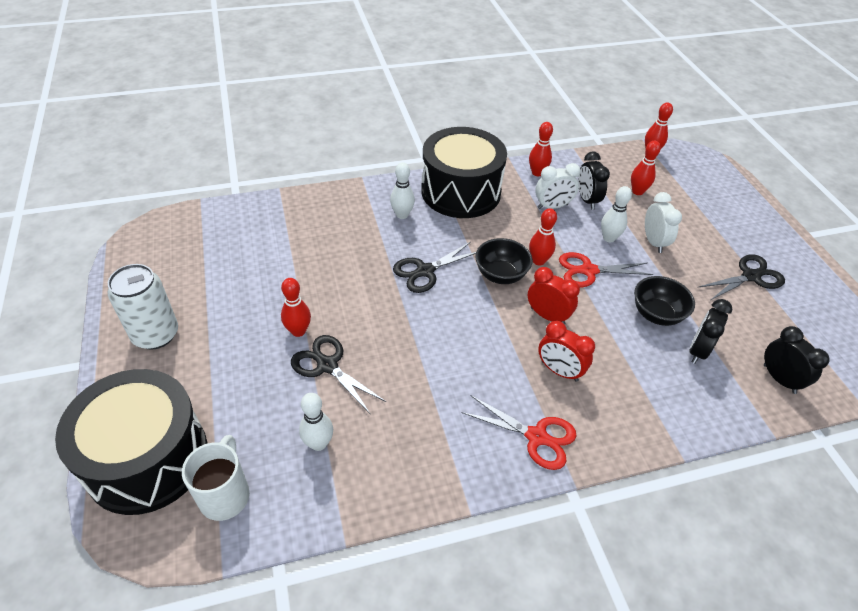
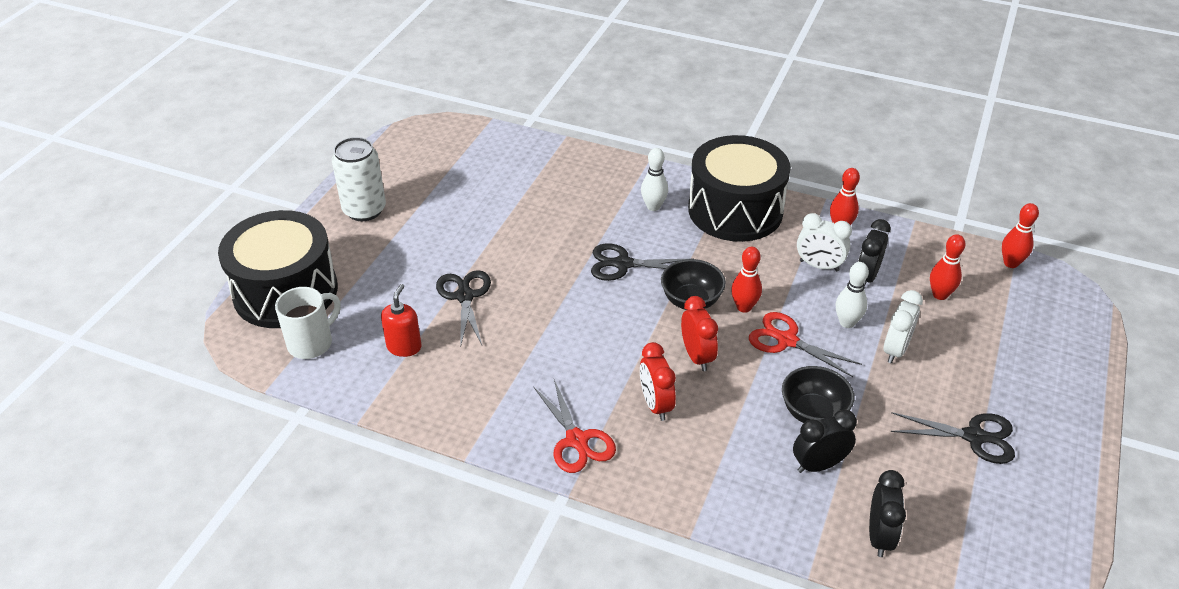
camera: 40 degrees right, 5 degrees down
red bowling pin [281,278,311,337] -> none
white bowling pin [299,393,333,451] -> red soap dispenser [381,284,422,357]

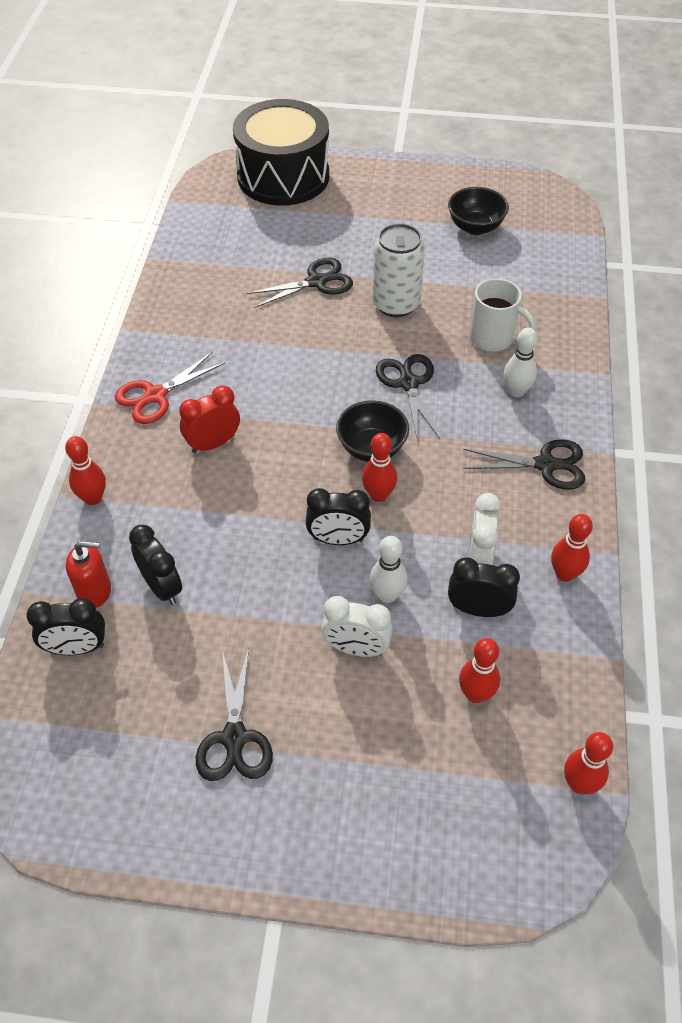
camera: 75 degrees right, 10 degrees up
white mug [275,287,340,359] -> white mug moved to [470,278,536,352]
white can [332,137,386,221] -> white can moved to [372,223,425,317]
red soap dispenser [381,284,422,357] -> red soap dispenser moved to [66,541,111,608]
red clock [681,296,718,371] -> none
black drum [688,135,791,242] -> black scissors [463,439,585,490]
red scissors [749,312,862,377] -> black clock [306,488,371,545]
black bowl [782,366,854,423] -> black bowl moved to [448,187,509,235]
none -> red bowling pin [65,436,106,505]

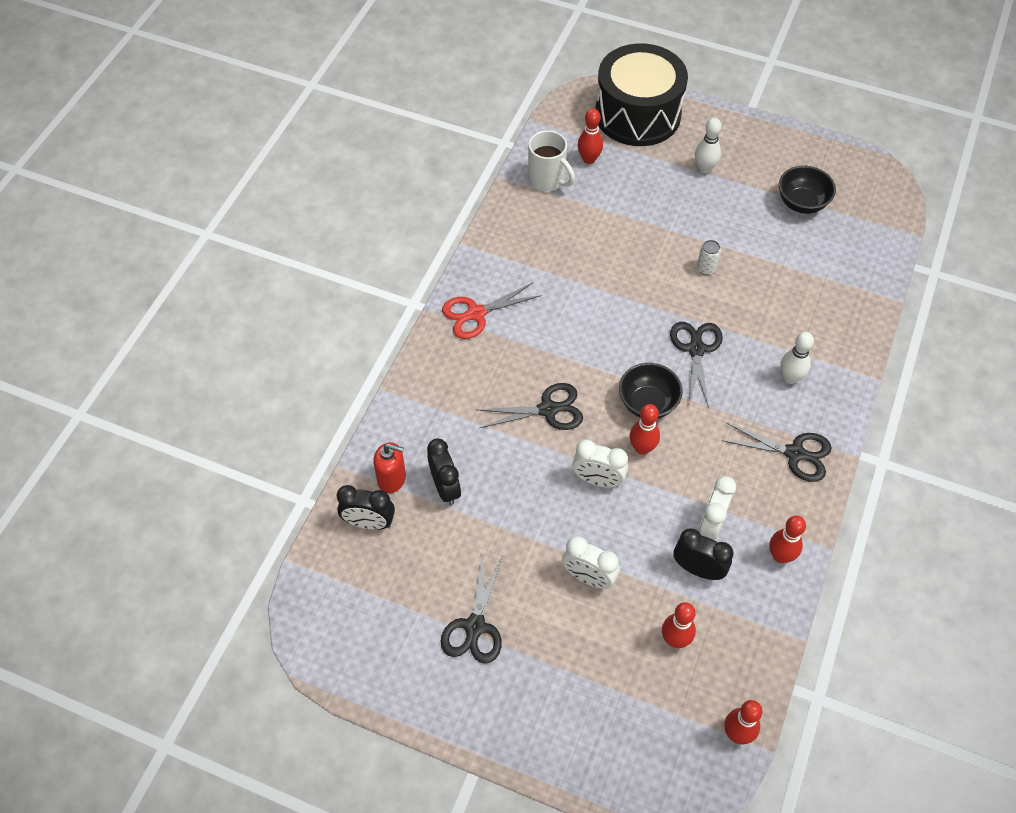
camera: 15 degrees right, 5 degrees up
red bowling pin [65,436,106,505] -> red bowling pin moved to [578,108,603,164]
red clock [179,386,240,453] -> none
black scissors [247,258,353,308] -> black scissors moved to [477,383,583,430]
black clock [306,488,371,545] -> white clock [572,440,628,488]
white bowling pin [370,536,408,603] -> white bowling pin moved to [695,118,722,173]
white can [372,223,425,317] -> white can [697,240,721,275], size x0.45
white mug [470,278,536,352] -> white mug moved to [528,130,575,191]

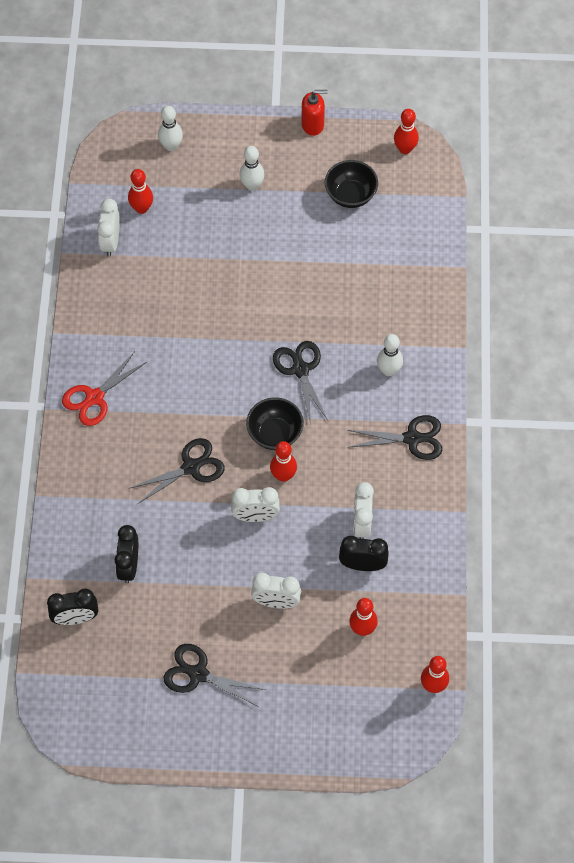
camera: 20 degrees left, 5 degrees up
red soap dispenser [373,442,406,493] -> red soap dispenser moved to [302,90,328,136]
black clock [427,439,461,505] -> black clock turned 135 degrees counterclockwise [115,525,138,583]
black scissors [441,553,503,664] -> black scissors turned 120 degrees clockwise [164,644,266,707]
white mug [528,130,575,191] -> white clock [97,199,120,257]
black drum [595,43,688,146] -> white bowling pin [158,106,183,151]
white can [697,240,721,275] -> none
red bowling pin [769,516,806,563] -> red bowling pin moved to [394,109,419,154]

